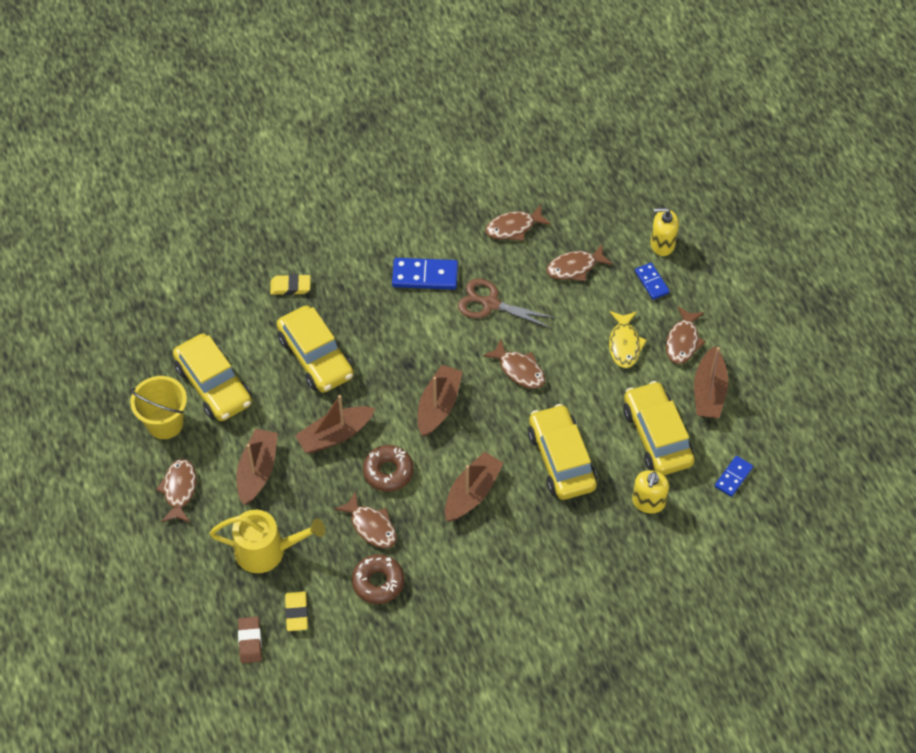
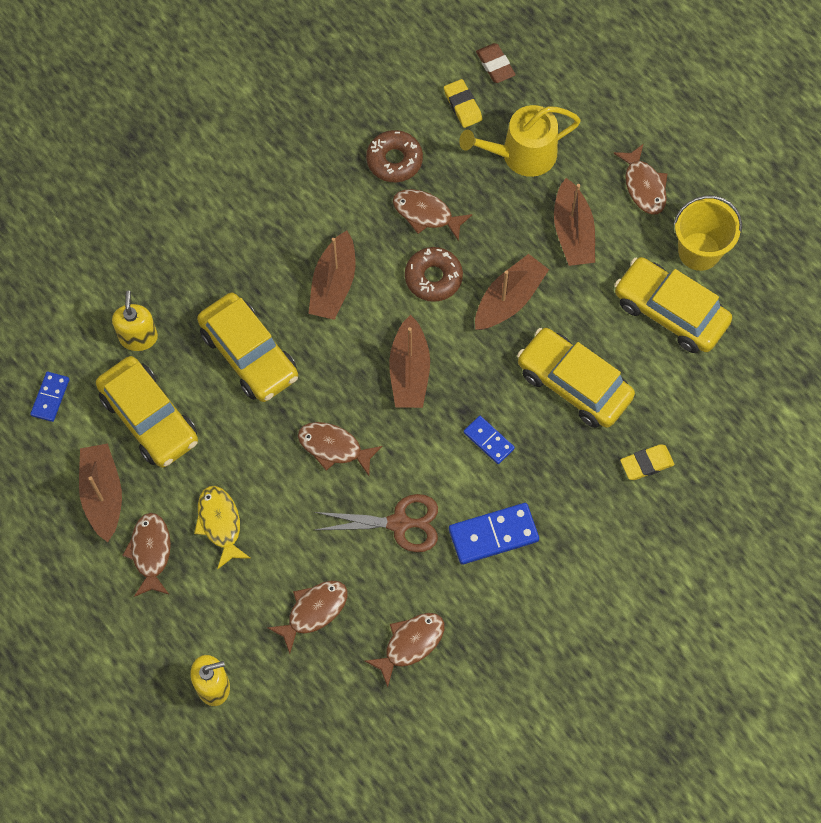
camera: 160 degrees right, 10 degrees up
blue domino [635,263,670,300] -> blue domino moved to [464,416,515,464]

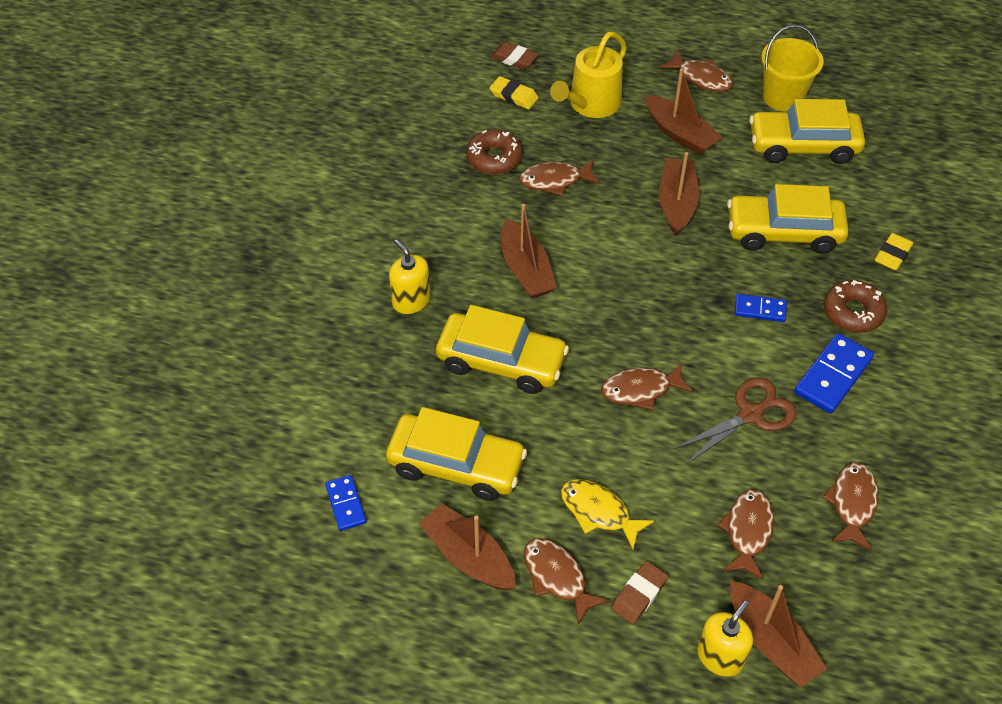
camera: 35 degrees left, 15 degrees down
yellow soap dispenser [112,291,158,351] -> yellow soap dispenser moved to [389,239,430,314]
brown boat [389,315,430,408] -> brown boat moved to [730,581,827,688]
brown donut [405,247,463,302] -> brown donut moved to [824,280,887,333]
none -> brown eraser [611,561,668,624]

